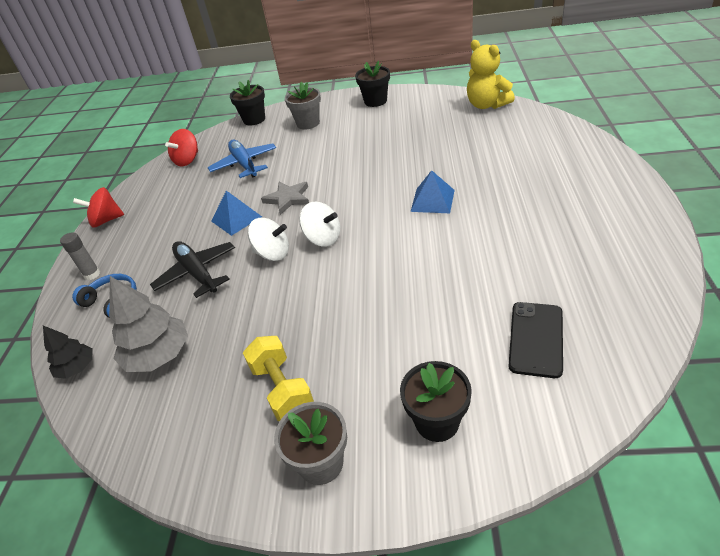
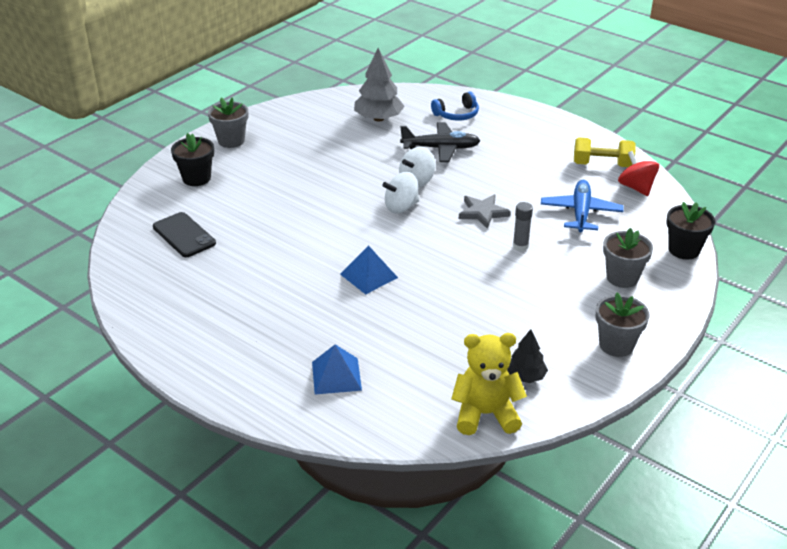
camera: 120 degrees right, 5 degrees down
black tree [43,326,93,379] -> black tree moved to [507,329,548,383]
grey glue stick [60,232,100,280] -> grey glue stick moved to [513,202,533,251]
red spinning top [73,187,124,228] -> none
blue plane [208,140,276,178] -> blue plane turned 90 degrees counterclockwise [541,180,623,232]
blue pyramid [211,191,262,236] -> blue pyramid moved to [312,344,362,395]
yellow dumbbell [243,336,314,421] -> yellow dumbbell moved to [574,137,636,167]
black flower pot [355,61,390,107] -> grey flower pot [596,293,649,357]

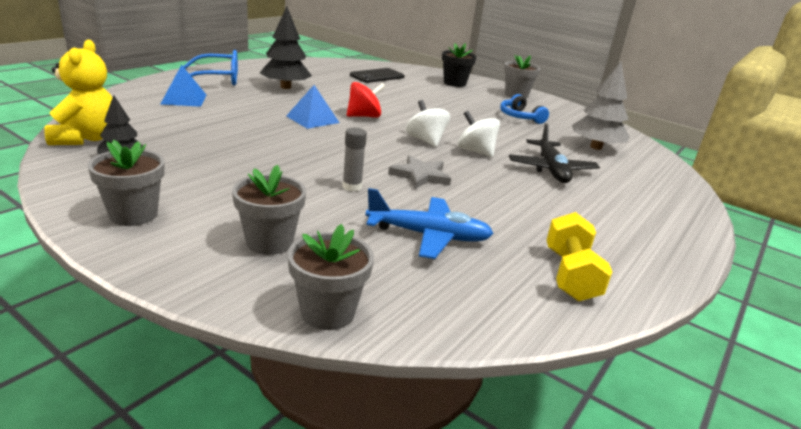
camera: 85 degrees right, 10 degrees down
blue headphones [431,92,479,120] -> blue headphones moved to [500,94,549,124]
red spinning top [618,151,659,196] -> red spinning top moved to [347,82,385,118]
black flower pot [666,202,715,259] -> grey flower pot [288,224,374,330]
none -> blue glasses [183,50,238,86]
none -> black tree [260,6,312,89]

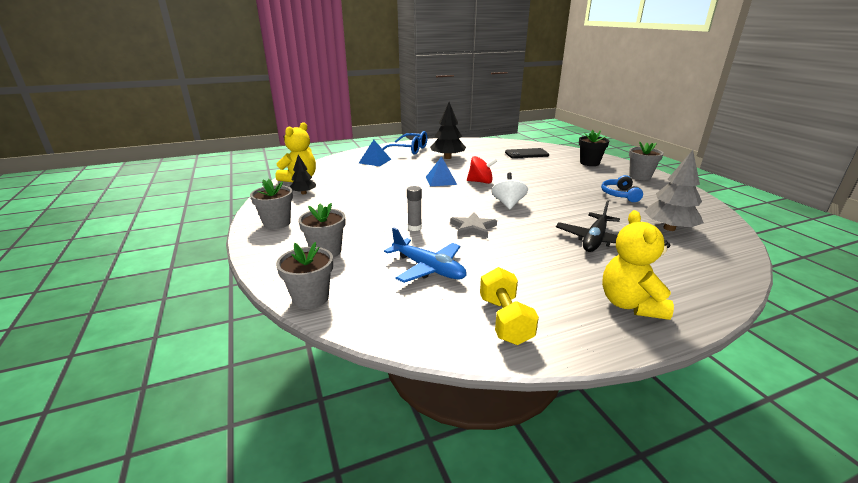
camera: 35 degrees right, 0 degrees up
white spinning top [458,111,500,157] -> none
yellow dumbbell [547,212,612,301] -> yellow dumbbell turned 45 degrees counterclockwise [480,267,539,345]
none -> yellow teddy bear [602,210,674,320]

